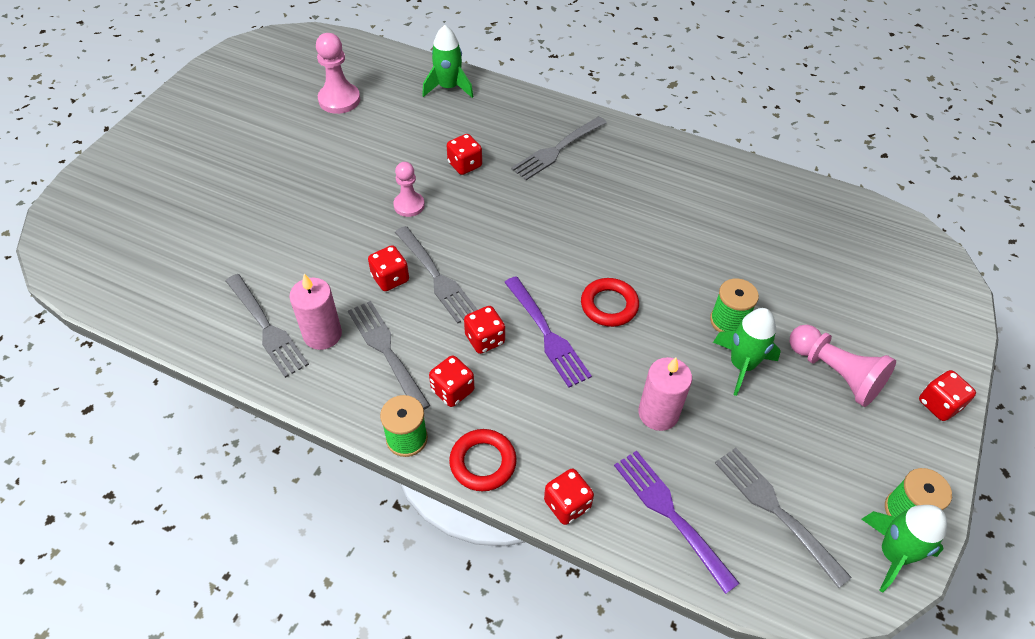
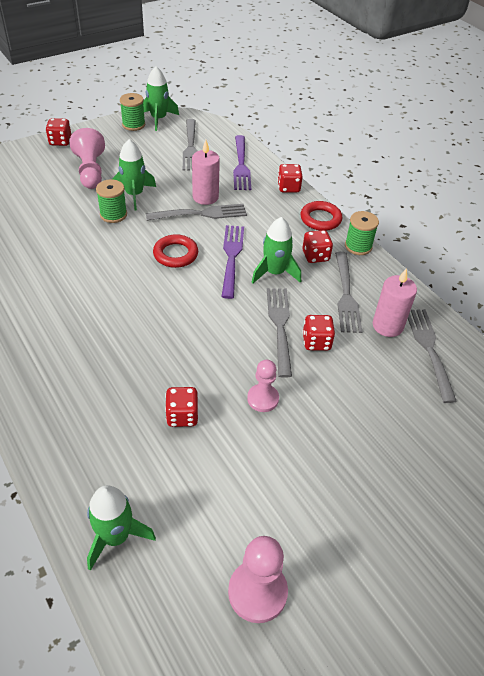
camera: 150 degrees left, 5 degrees down
red dice [464,306,505,354] -> green rocket [251,217,301,284]
grey fork [511,116,607,180] -> grey fork moved to [146,204,247,221]

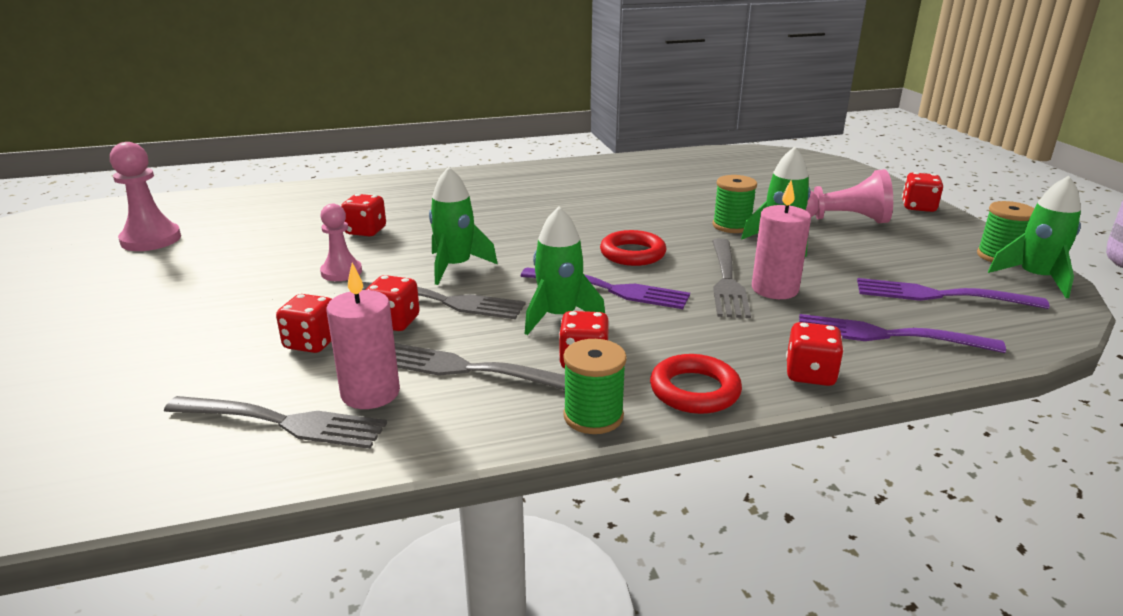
camera: 110 degrees right, 20 degrees down
green rocket [87,485,156,571] -> green rocket moved to [429,167,498,285]
grey fork [183,119,198,171] -> purple fork [857,278,1050,309]
none -> red dice [276,294,332,353]

